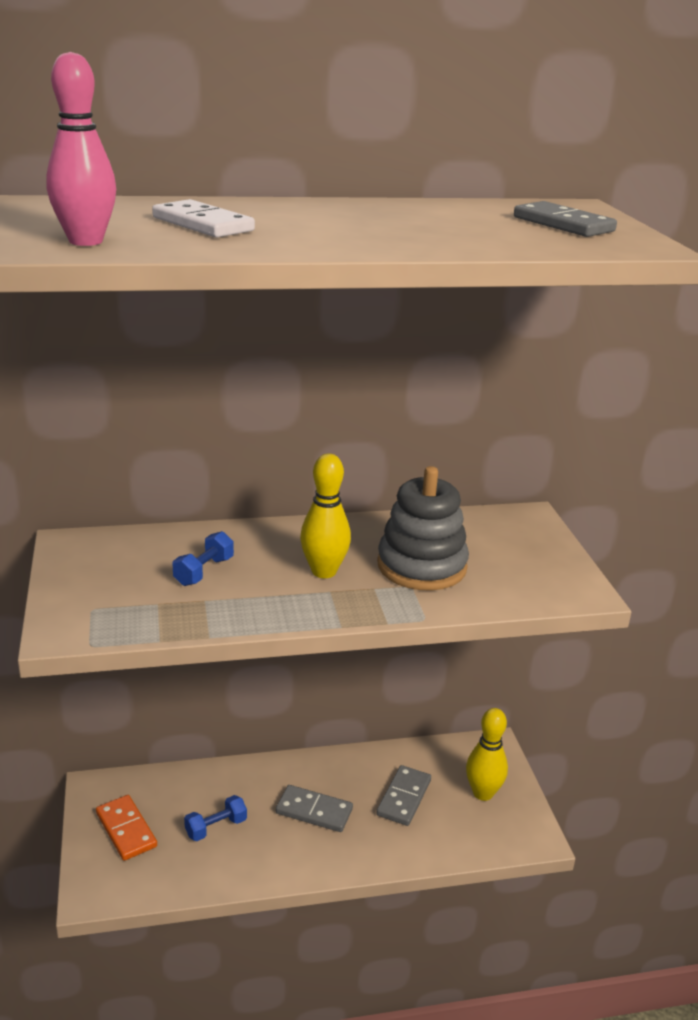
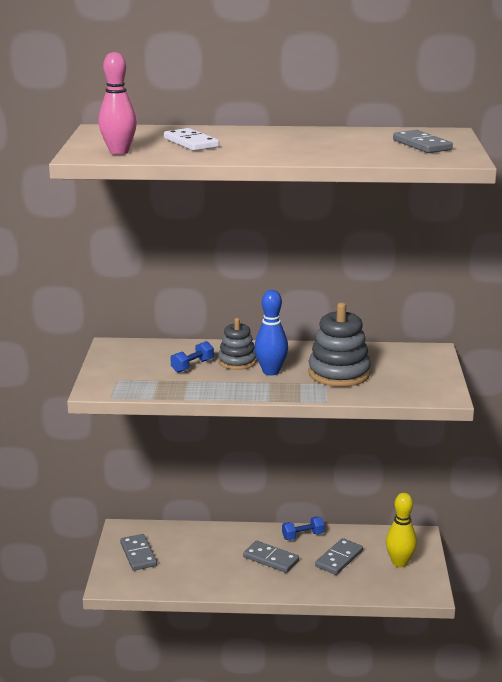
camera: 15 degrees right, 5 degrees down
orange domino [96,795,157,861] -> grey domino [120,534,157,571]
blue dumbbell [184,795,247,841] -> blue dumbbell moved to [282,517,325,540]
yellow bowling pin [300,454,351,578] -> blue bowling pin [254,290,288,375]
none -> grey stacking toy [218,318,257,370]

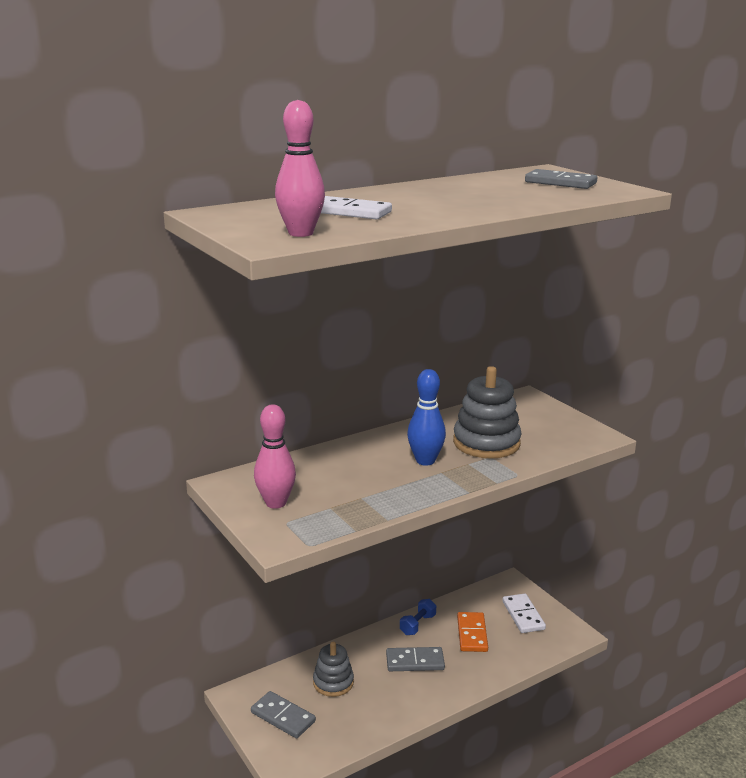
camera: 35 degrees left, 0 degrees up
blue dumbbell [170,341,214,373] -> none
grey stacking toy [218,318,257,370] -> grey stacking toy moved to [313,642,354,697]
grey domino [315,538,363,575] -> orange domino [457,612,488,652]
yellow bowling pin [386,493,417,567] -> white domino [502,593,546,633]
none -> pink bowling pin [254,405,296,509]

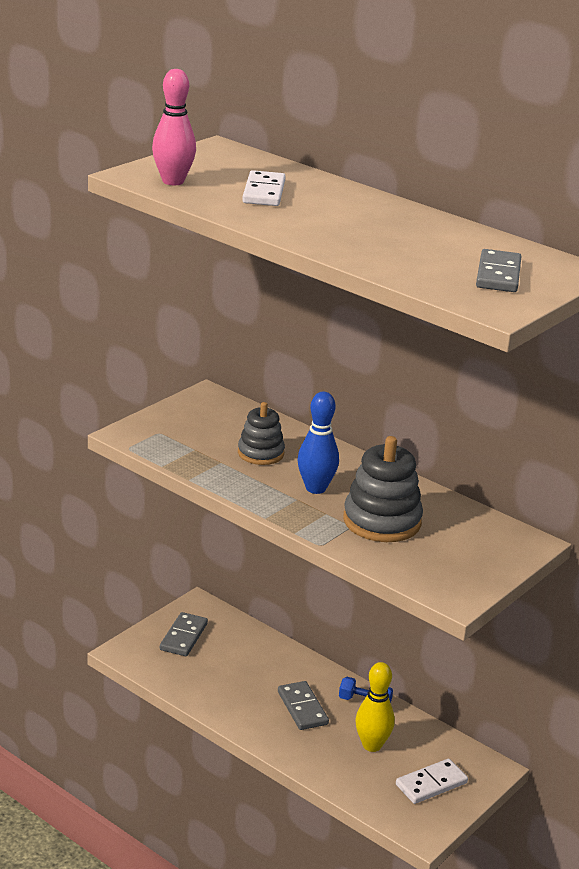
camera: 70 degrees right, 5 degrees up
pink bowling pin [254,405,296,509] -> none
grey stacking toy [313,642,354,697] -> grey stacking toy moved to [238,402,285,465]
orange domino [457,612,488,652] -> yellow bowling pin [355,662,395,752]

